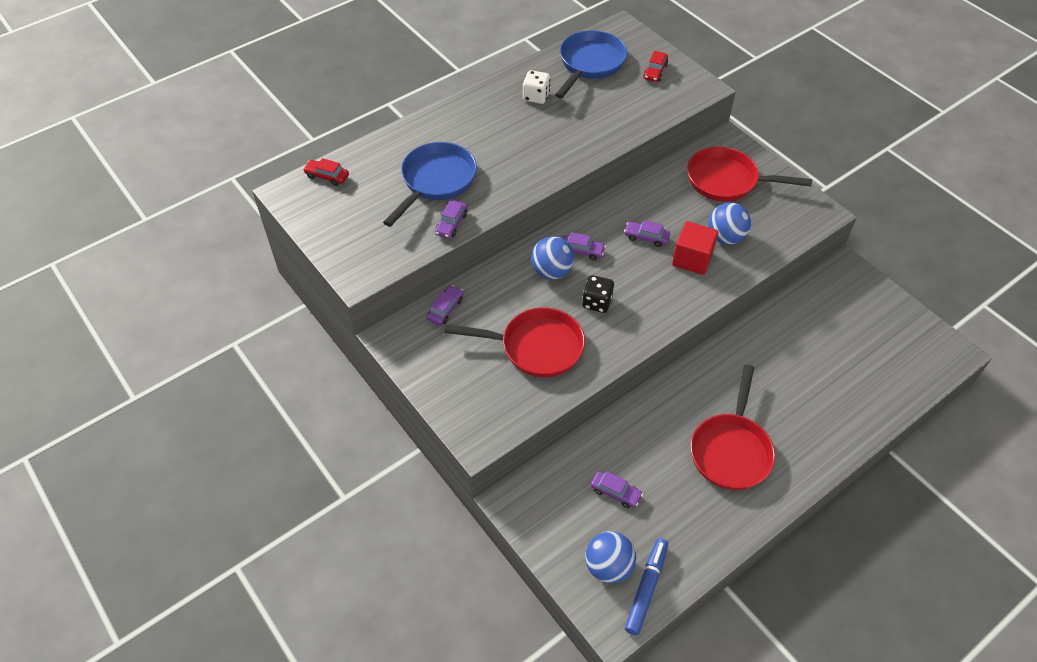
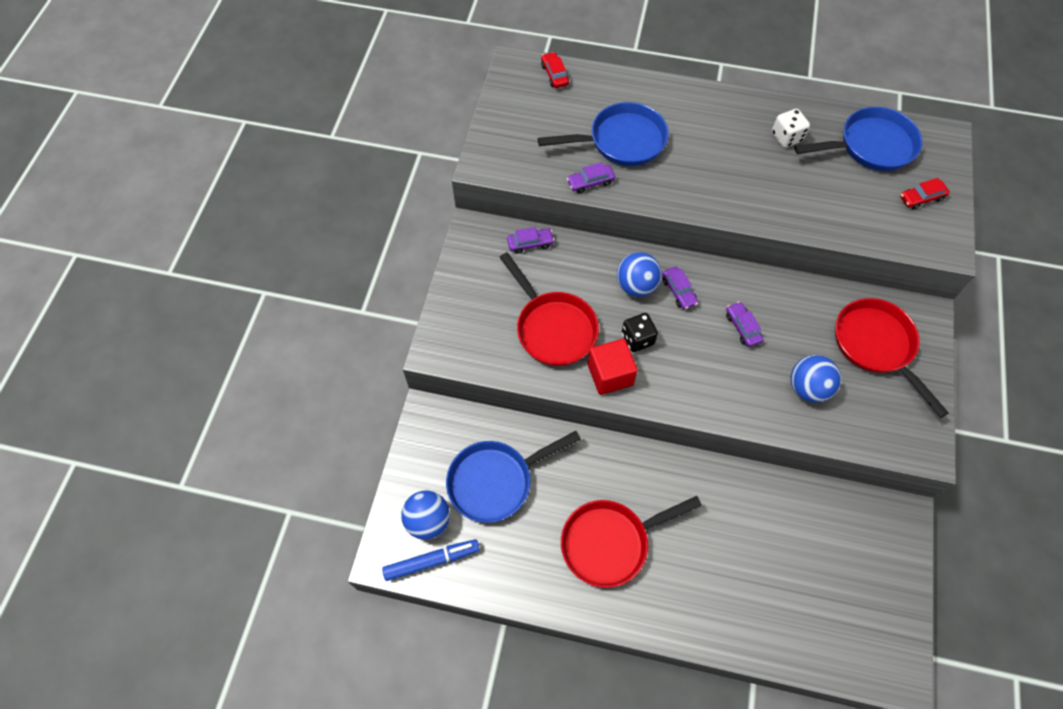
camera: 50 degrees right, 10 degrees up
purple car [591,471,643,508] -> blue pan [446,431,581,523]
red cube [672,221,718,275] -> red cube moved to [587,339,638,395]

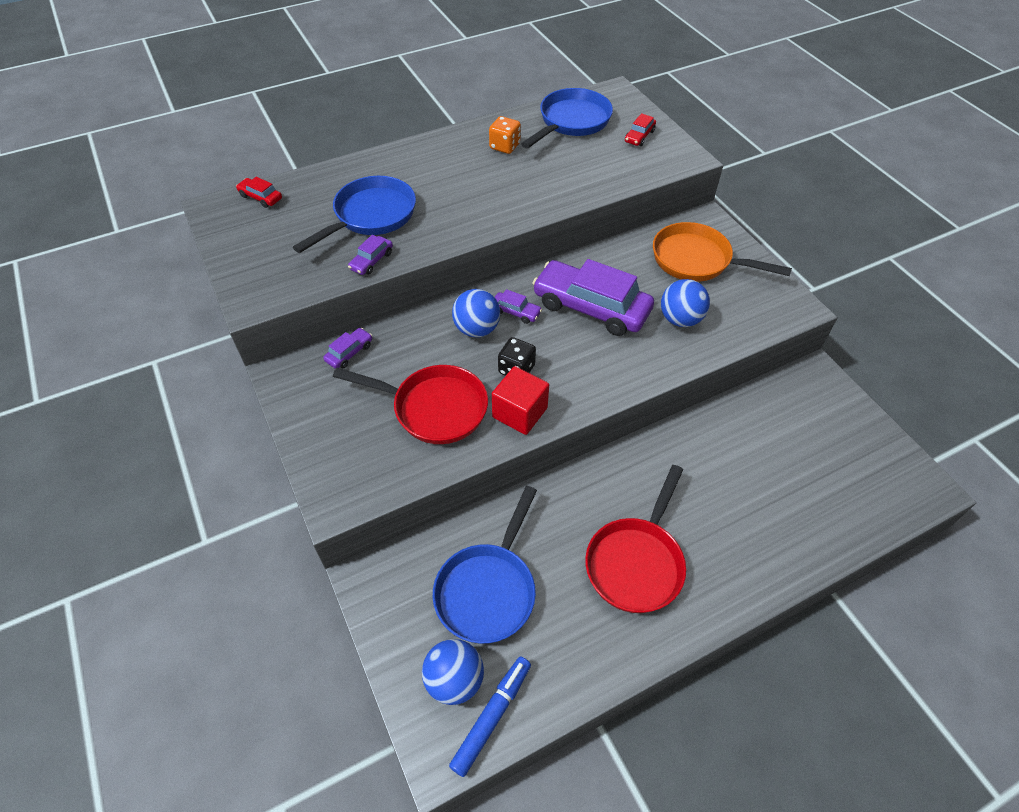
camera: 40 degrees left, 10 degrees down
purple car [726,302,763,347] -> purple car [533,259,654,336], size x2.35
white dice [772,109,810,148] -> orange dice [489,116,521,154]
red pan [835,298,949,418] -> orange pan [653,222,792,282]

